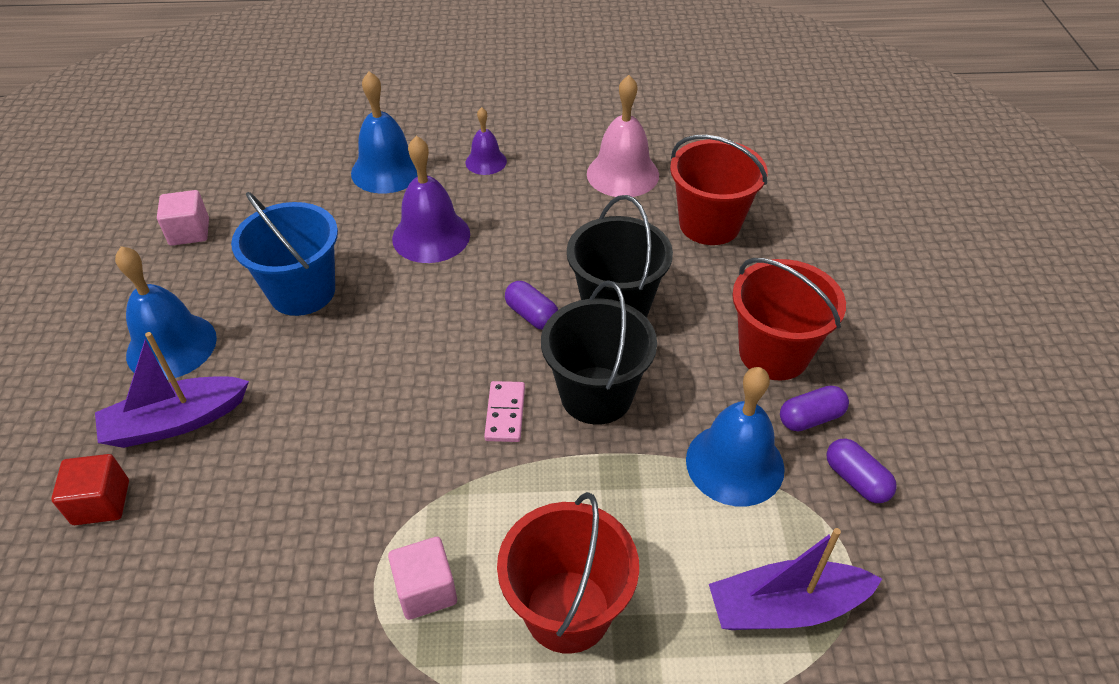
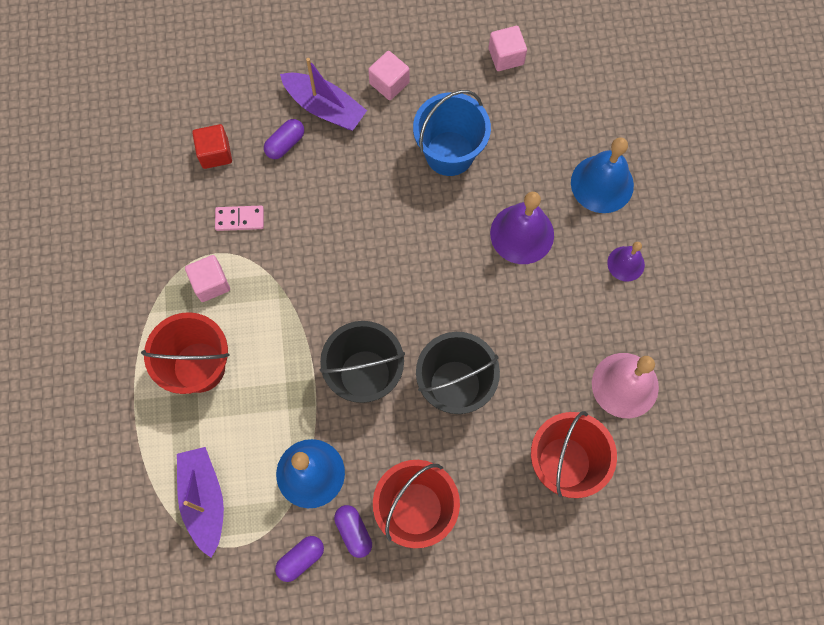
camera: 85 degrees right, 25 degrees up
red cube [51,454,129,525] -> red cube moved to [192,124,232,169]
purple boat [95,332,249,448] -> purple boat turned 150 degrees clockwise [280,58,367,130]
blue bell [115,246,217,380] -> pink cube [368,51,409,100]
pink domino [484,381,525,442] -> pink domino moved to [215,206,264,231]
purple capsule [505,281,558,330] -> purple capsule moved to [264,119,304,159]

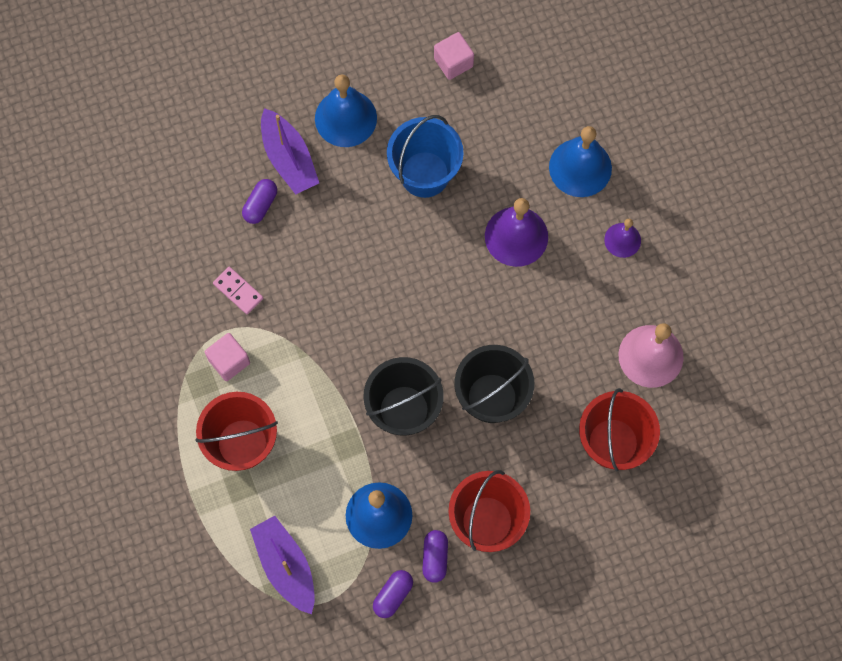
camera: 15 degrees left, 0 degrees up
red cube [192,124,232,169] -> none
pink domino [215,206,264,231] -> pink domino turned 60 degrees clockwise [213,267,263,315]
purple boat [280,58,367,130] -> purple boat turned 45 degrees clockwise [261,108,319,195]
purple capsule [334,505,372,558] -> purple capsule turned 45 degrees clockwise [422,530,448,583]
pink cube [368,51,409,100] -> blue bell [315,74,377,147]

